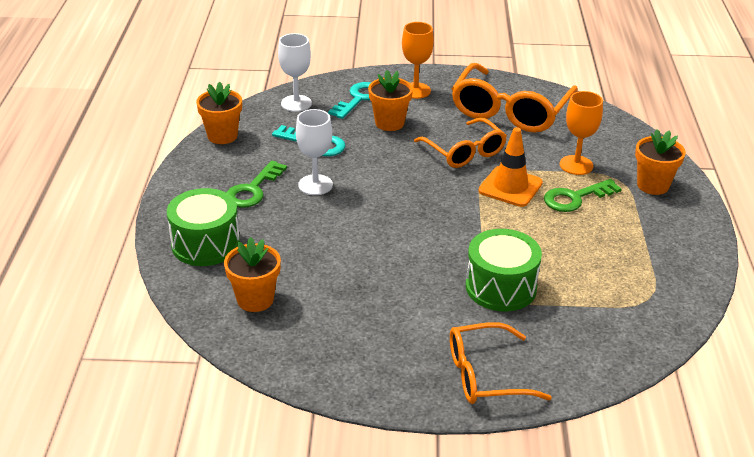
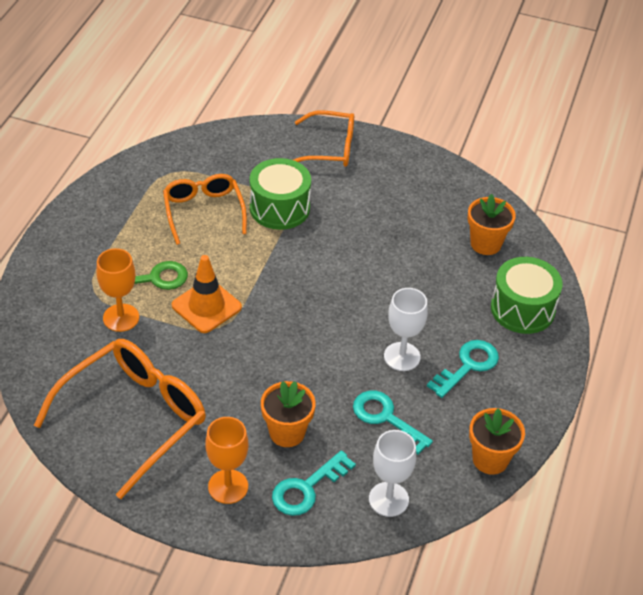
camera: 165 degrees left, 10 degrees up
green key [226,161,287,208] -> turquoise key [427,340,499,398]
orange glasses [414,118,507,168] -> orange glasses moved to [163,174,247,245]
orange flower pot [635,129,686,195] -> none

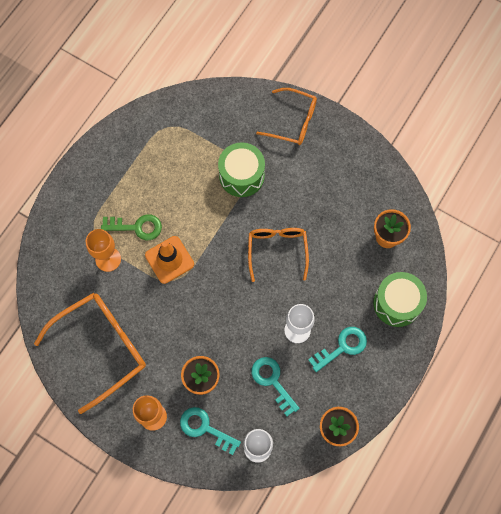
camera: 15 degrees right, 25 degrees up
orange glasses [163,174,247,245] -> orange glasses moved to [248,228,309,282]
turquoise key [272,450,356,516] -> turquoise key turned 60 degrees clockwise [180,407,241,455]

